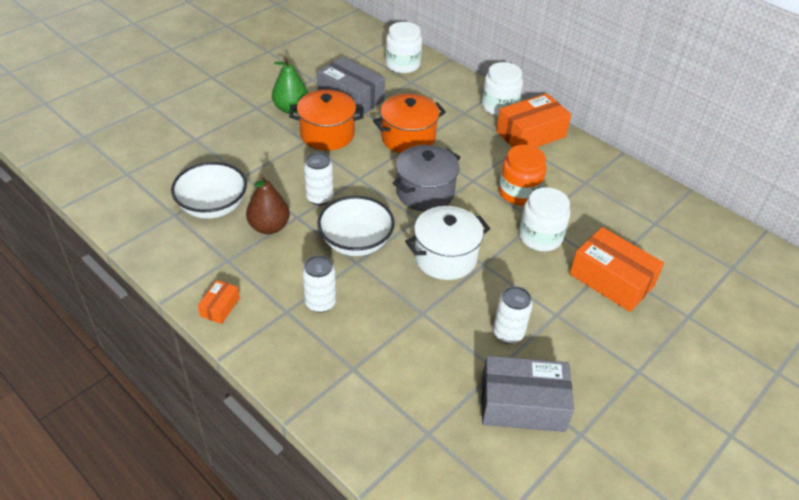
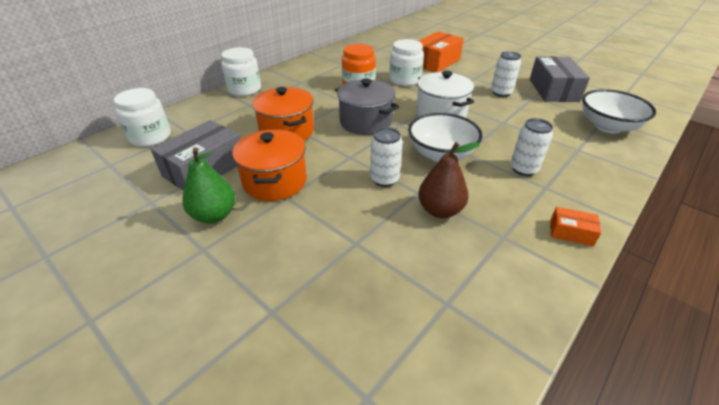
camera: 90 degrees left, 5 degrees down
white bowl [171,162,247,219] -> white bowl moved to [582,89,656,133]
orange box [496,93,571,147] -> none

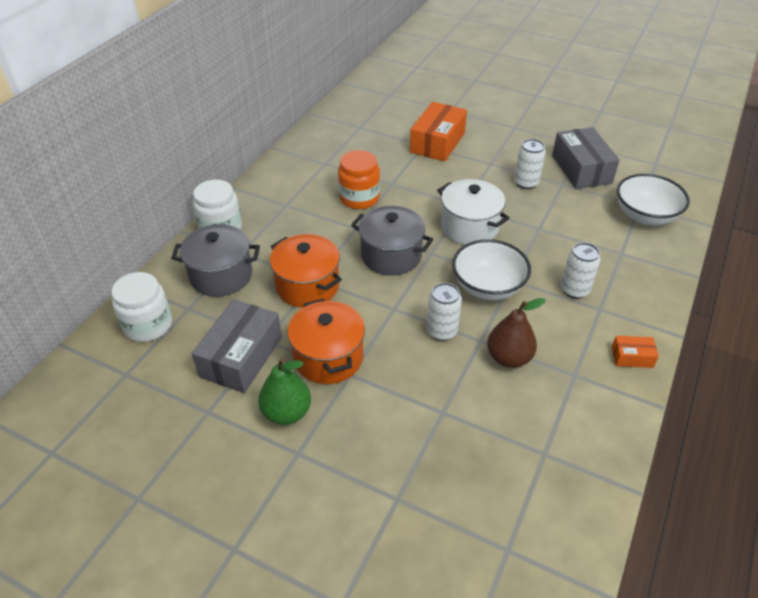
camera: 15 degrees left, 5 degrees up
white jar [389,39,424,86] -> none
none -> grey pot [171,224,260,297]

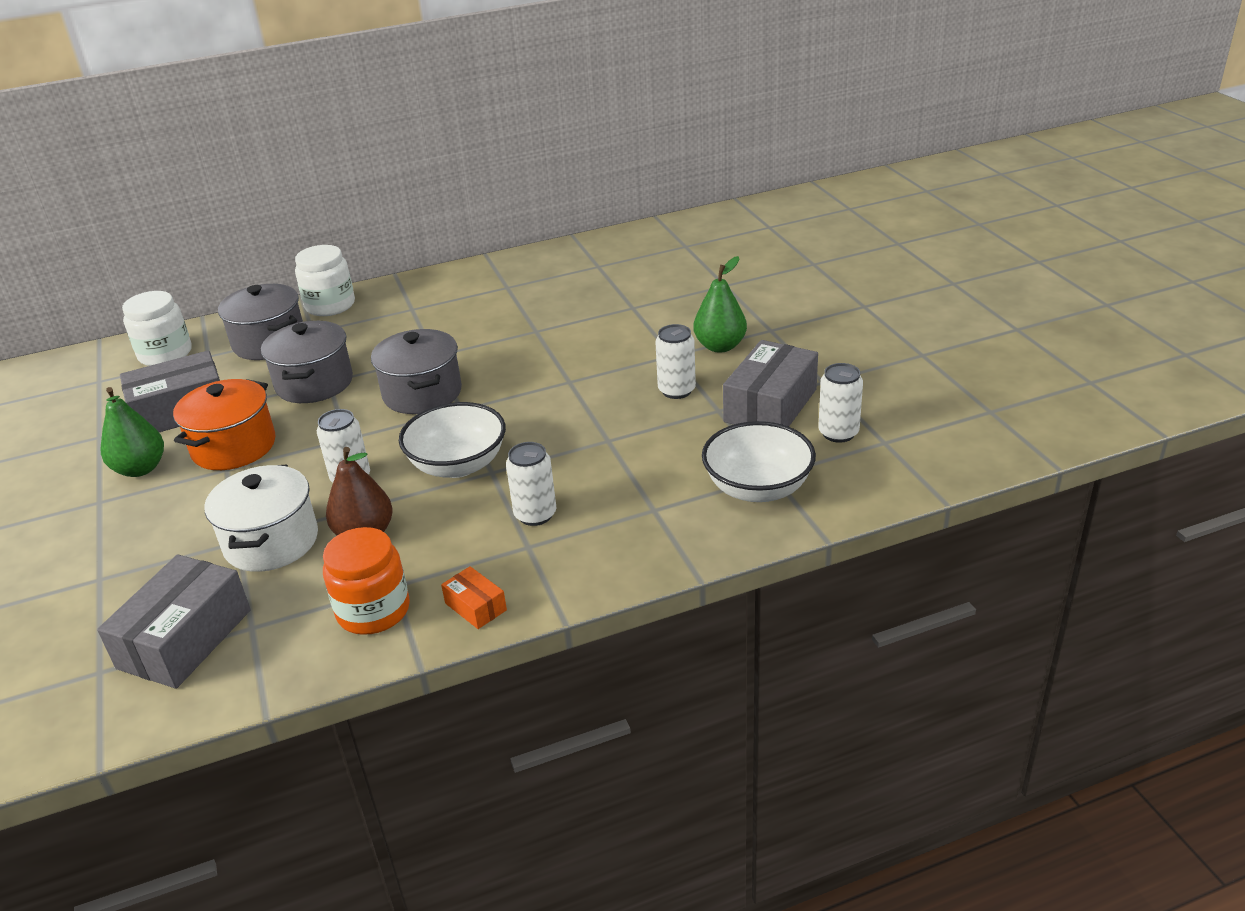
camera: 45 degrees right, 10 degrees down
orange pot [270,234,342,308] -> grey pot [261,321,353,403]
orange jar [338,150,380,209] -> orange jar moved to [323,527,410,635]
orange box [410,102,467,162] -> none
white pot [437,179,510,245] -> white pot moved to [204,464,318,572]
none -> grey box [97,554,251,689]
none -> green pear [694,256,747,353]
none -> white can [818,363,863,443]

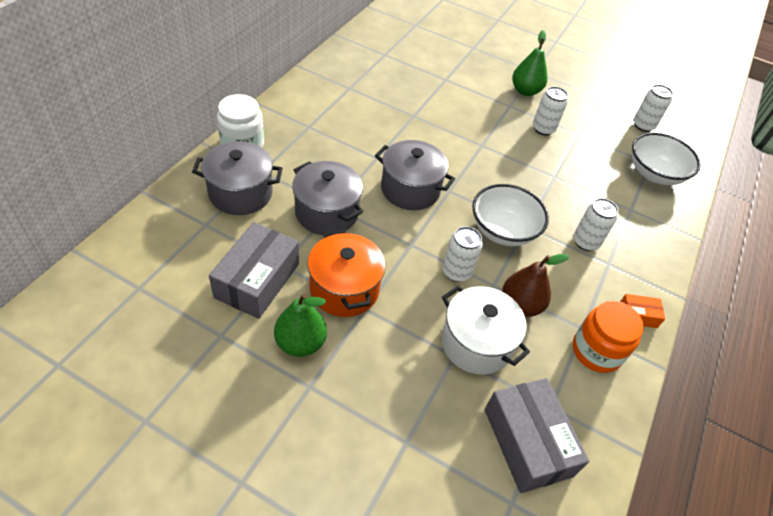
camera: 50 degrees left, 15 degrees up
white jar [122,291,191,366] -> none
grey box [723,340,818,427] -> none

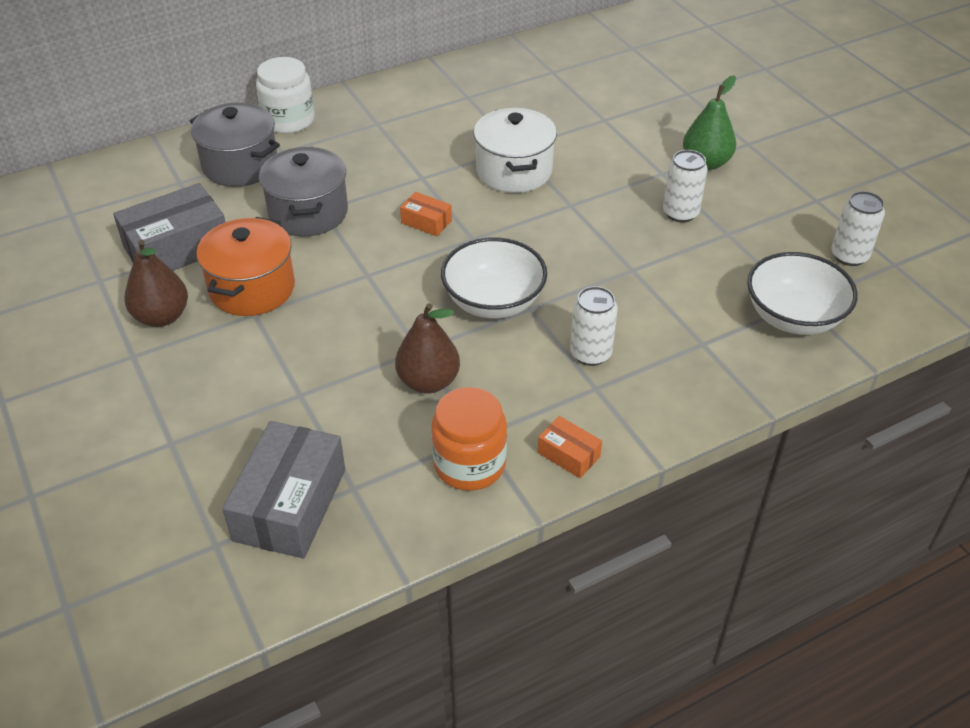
camera: 40 degrees right, 5 degrees down
green pear [274,293,327,357] -> brown pear [124,239,188,327]
grey pot [375,140,455,210] -> orange box [400,192,452,236]
white pot [441,286,530,375] -> white pot moved to [474,108,557,193]
white can [443,227,483,282] -> none

